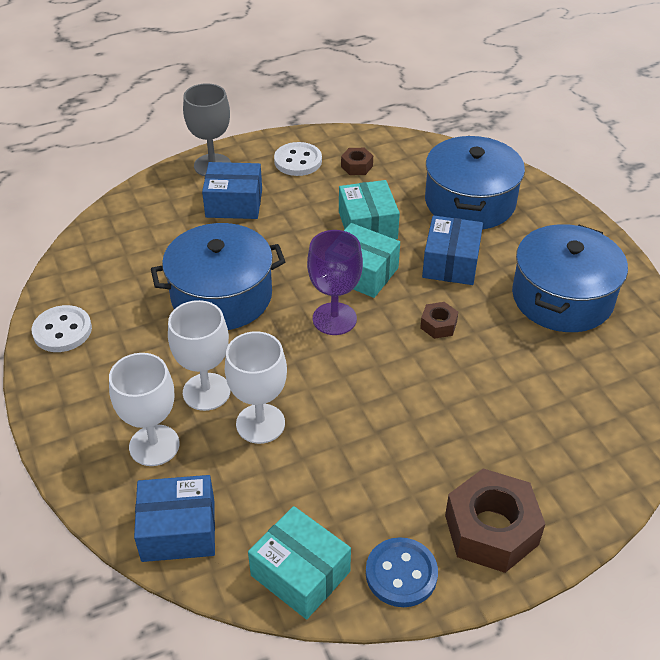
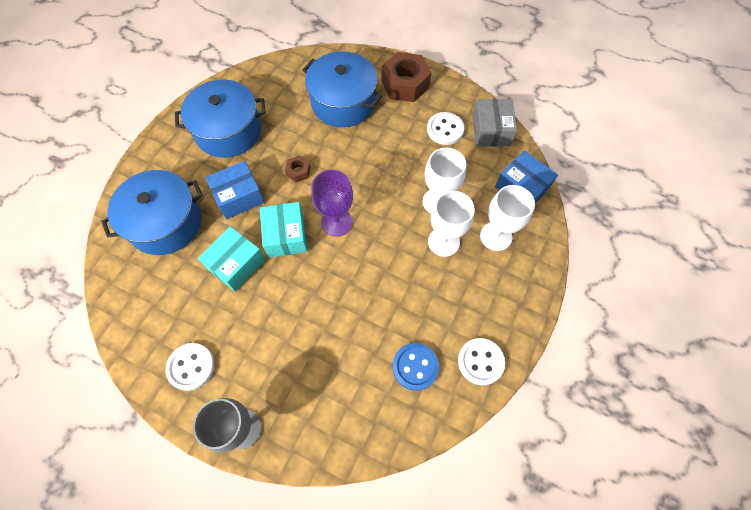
camera: 130 degrees left, 20 degrees up
blue pot [151,223,285,330] -> blue pot moved to [302,51,382,127]
blue box [202,162,262,219] -> none
turquoise box [248,506,351,619] -> grey box [472,99,517,147]
brown nut [341,148,373,175] -> none
blue button [366,537,438,607] -> blue button moved to [393,343,439,391]
none -> white button [427,112,464,145]

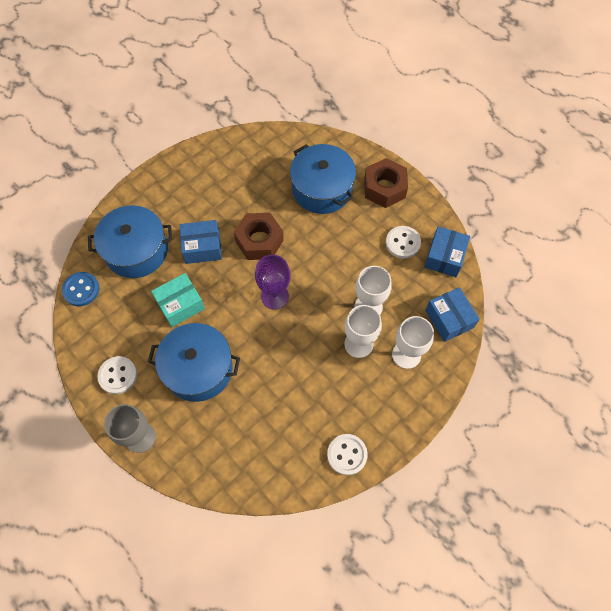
camera: 20 degrees right, 0 degrees up
blue pot [175,79,266,158] -> blue pot moved to [148,323,240,402]
turquoise box [260,202,307,258] -> none
brown nut [285,155,311,182] -> brown nut [234,213,284,260], size x2.08
blue button [393,343,439,391] -> blue button moved to [62,272,100,306]
grey box [472,99,517,147] -> blue box [424,226,470,277]

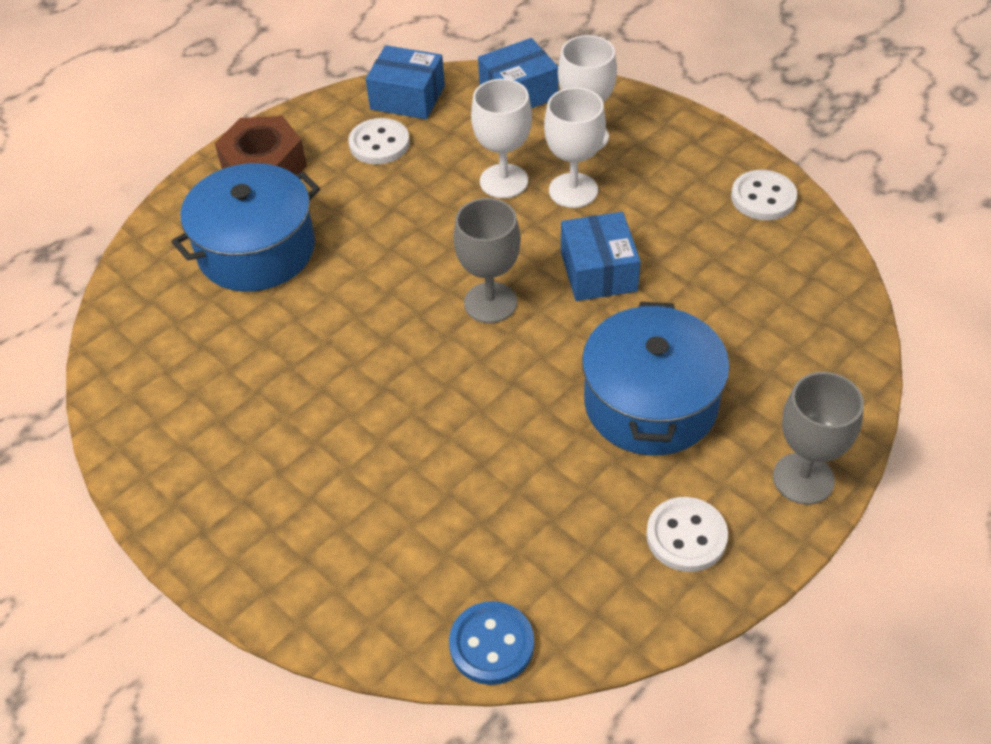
camera: 90 degrees left, 15 degrees down
blue pot [88,205,172,278] -> none
turquoise box [151,273,205,327] -> none
blue box [180,220,222,264] -> blue box moved to [561,212,641,301]
brown nut [234,213,284,260] -> none
purple goblet [255,255,291,310] -> grey goblet [454,198,521,323]

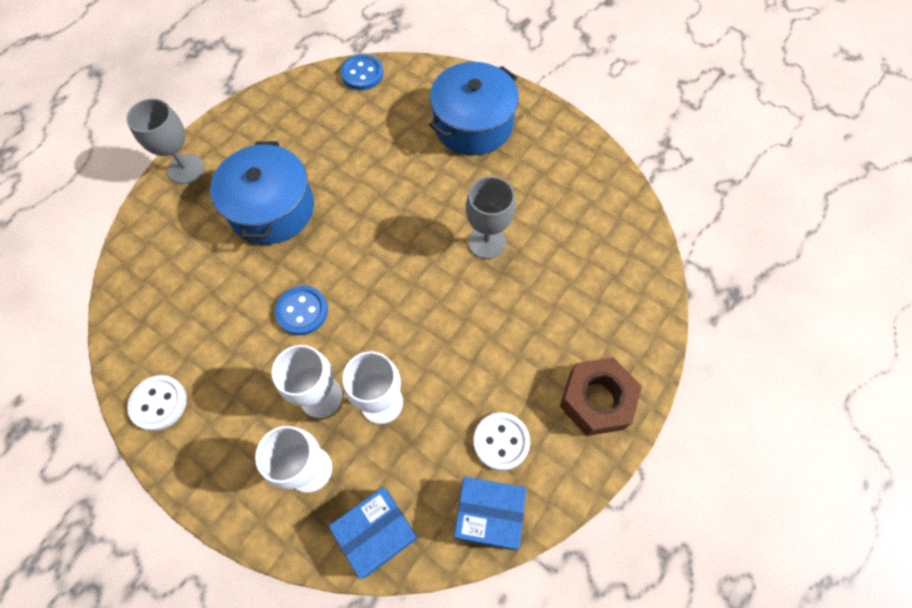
camera: 170 degrees right, 15 degrees up
blue pot [171,163,320,292] -> blue pot moved to [429,62,519,155]
grey goblet [454,198,521,323] -> grey goblet moved to [466,176,515,259]
blue box [561,212,641,301] -> blue button [275,286,328,335]
white button [646,497,728,572] -> none

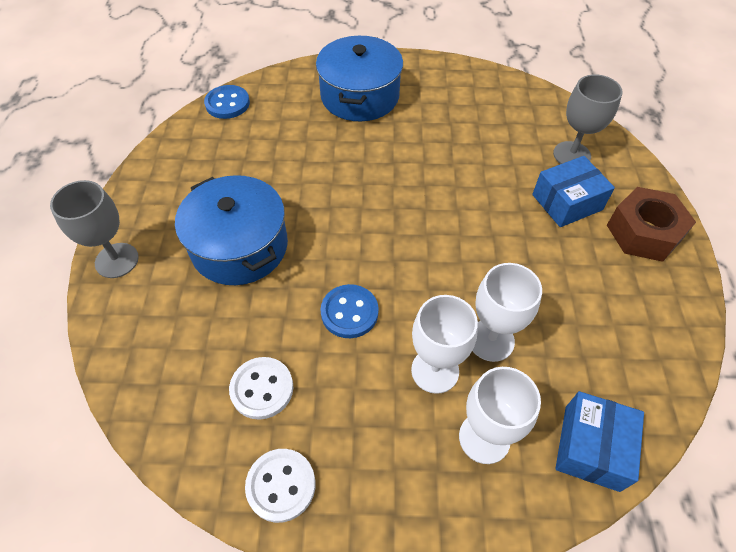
camera: 35 degrees left, 10 degrees down
blue box [454,477,526,550] -> blue box moved to [532,156,615,227]
grey goblet [466,176,515,259] -> grey goblet moved to [553,74,622,164]
white button [474,413,530,471] -> white button moved to [229,357,293,420]

